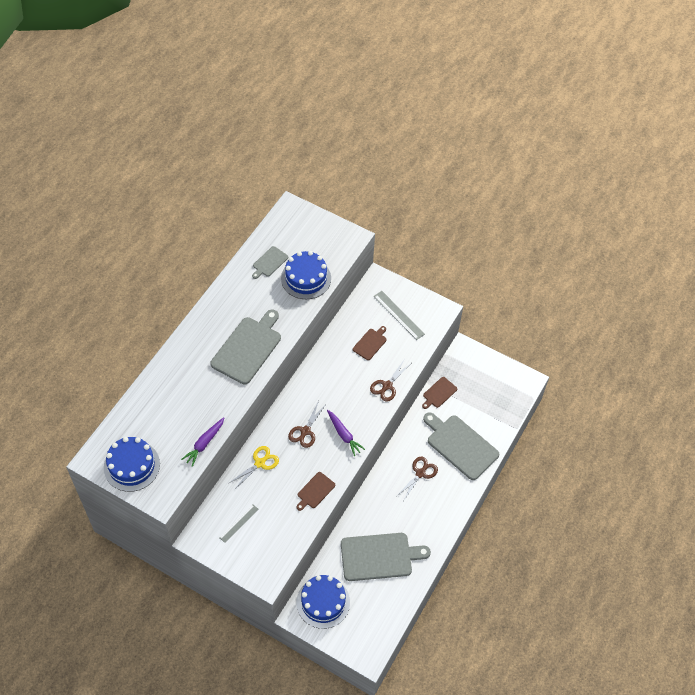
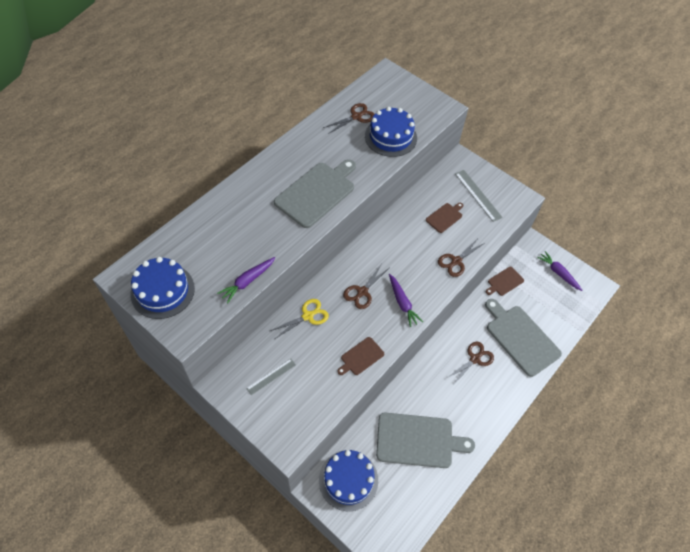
camera: 10 degrees right, 0 degrees up
grey cutting board [252,246,288,279] -> brown scissors [323,103,374,134]
none -> purple carrot [537,251,583,291]

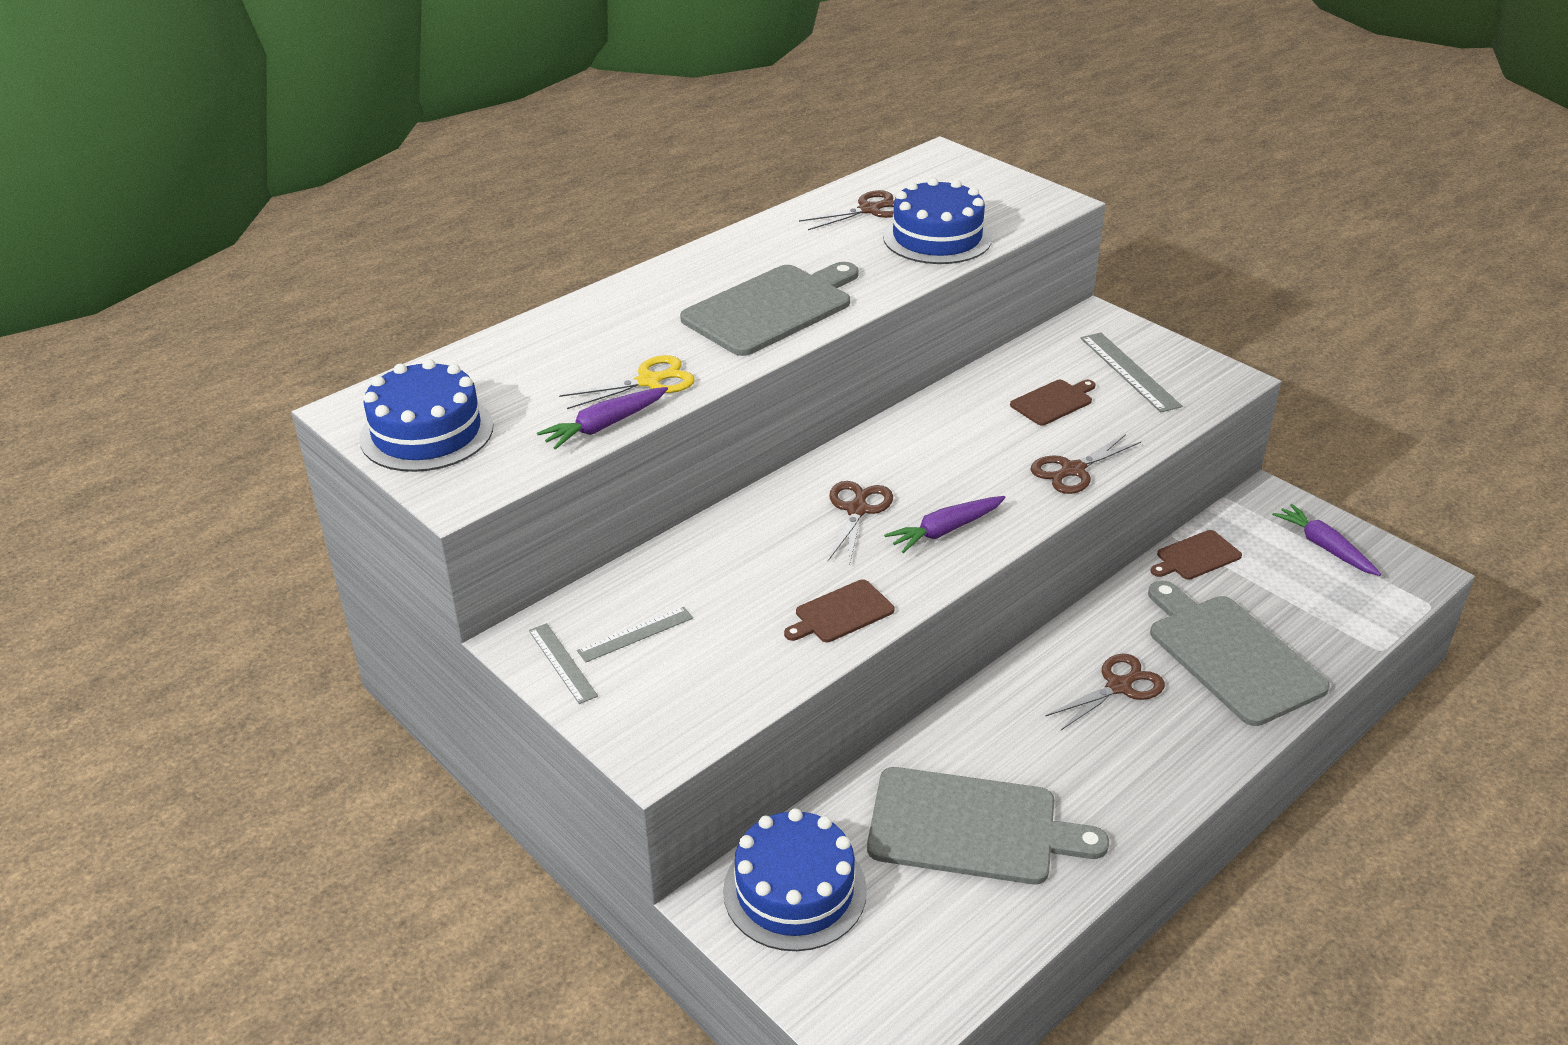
camera: 10 degrees right, 20 degrees down
yellow scissors [270,299,329,339] -> yellow scissors moved to [559,355,695,409]
brown scissors [343,264,389,309] -> brown scissors turned 150 degrees clockwise [828,481,893,566]
purple carrot [389,274,423,327] -> purple carrot turned 75 degrees clockwise [884,496,1006,553]
none -> grey ruler [529,623,598,704]

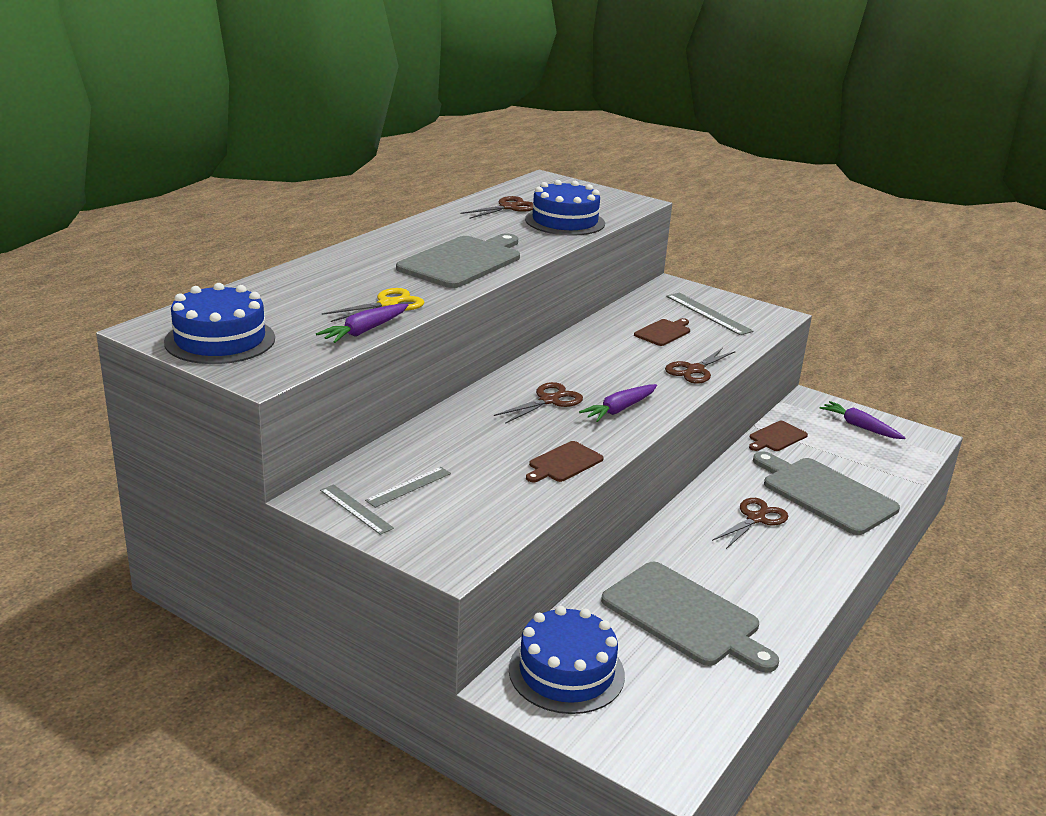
camera: 15 degrees left, 10 degrees down
brown scissors [828,481,893,566] -> brown scissors turned 45 degrees clockwise [494,382,583,424]
grey cutting board [867,767,1109,884] -> grey cutting board turned 45 degrees clockwise [601,562,779,673]

